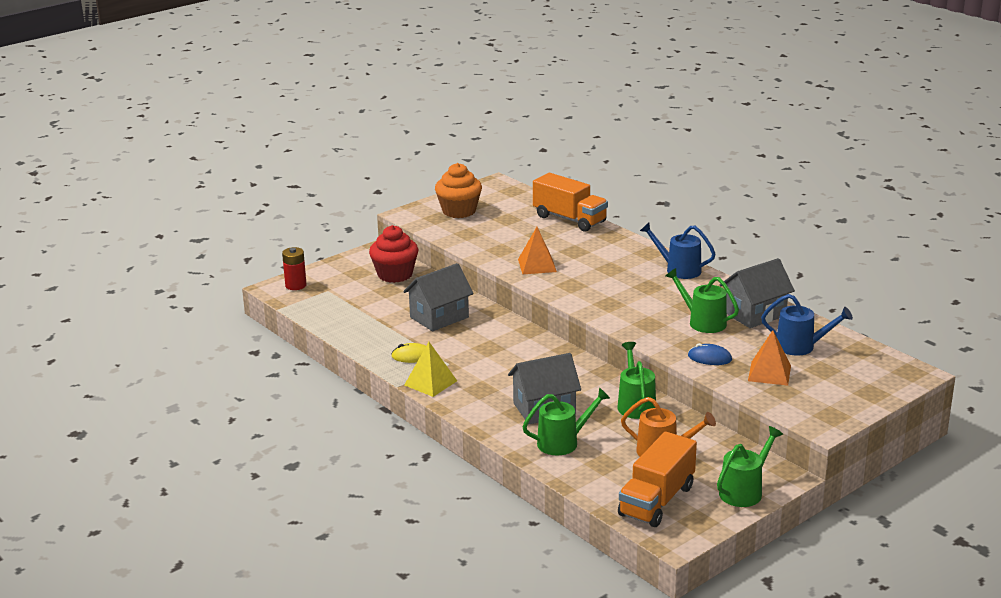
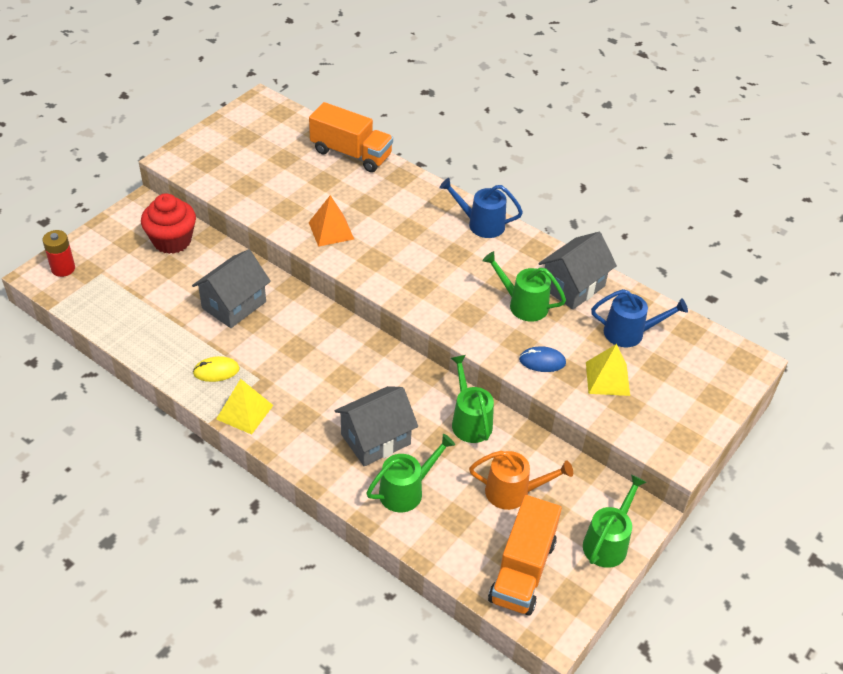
camera: 15 degrees left, 20 degrees up
orange cupcake [435,163,482,218] -> none
orange pyramid [748,330,791,386] -> yellow pyramid [586,344,630,396]

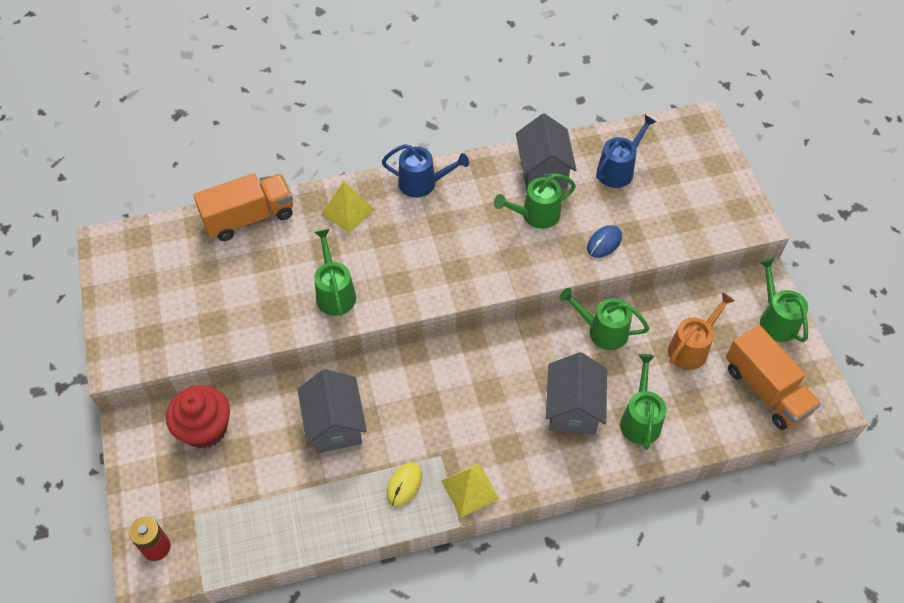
camera: 50 degrees left, 10 degrees up
orange pyramid [308,195,354,247] -> green watering can [314,229,356,316]
blue watering can [440,178,523,238] -> blue watering can turned 135 degrees counterclockwise [382,144,469,198]
yellow pyramid [586,344,630,396] -> yellow pyramid moved to [321,181,375,233]

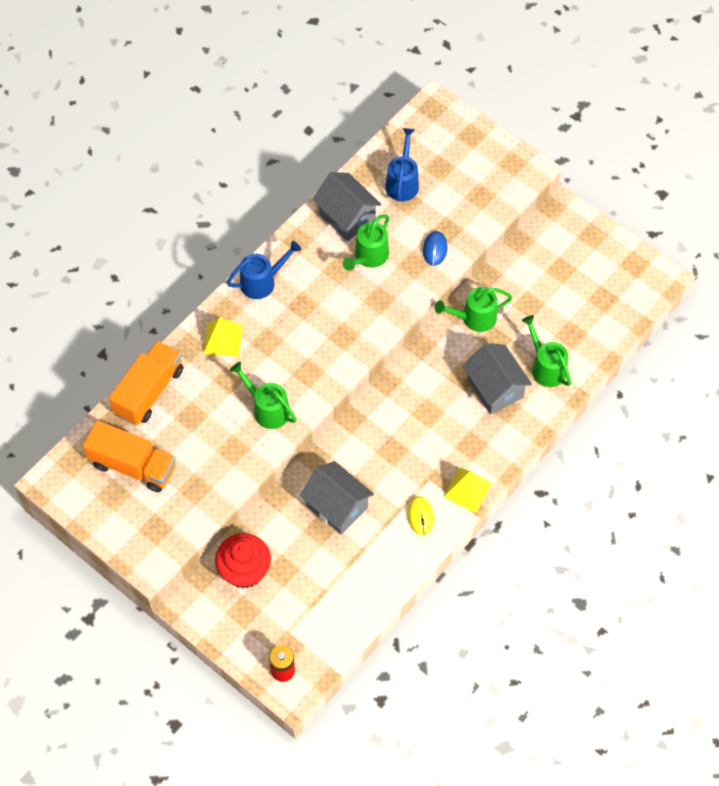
camera: 35 degrees left, 5 degrees up
orange watering can [668,292,735,370] -> none
orange truck [726,325,821,430] -> orange truck moved to [83,421,176,493]
green watering can [759,258,808,342] -> none

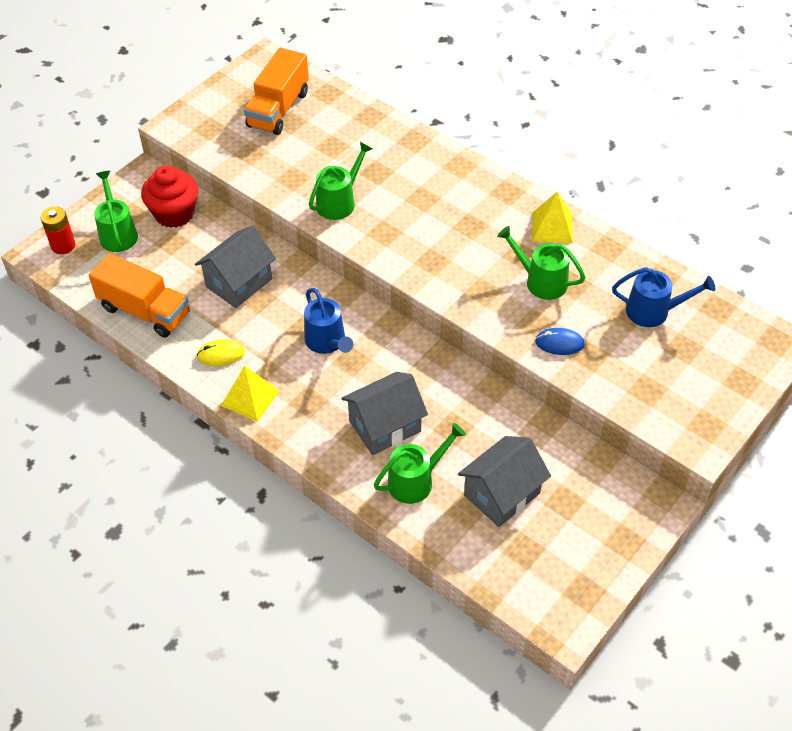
camera: 90 degrees right, 10 degrees down
orange truck [109,340,183,425] -> orange truck moved to [89,253,190,338]
yellow pyramid [203,318,243,357] -> yellow pyramid moved to [532,192,573,243]
blue watering can [226,241,301,299] -> blue watering can moved to [304,288,353,354]
grey house [312,172,382,241] -> grey house moved to [458,436,551,527]
green watering can [435,287,512,332] -> green watering can moved to [94,171,138,252]

